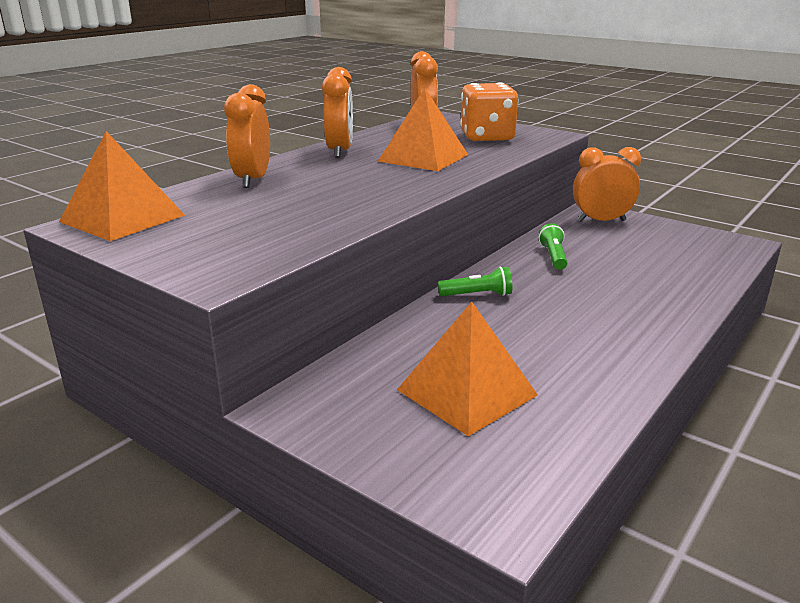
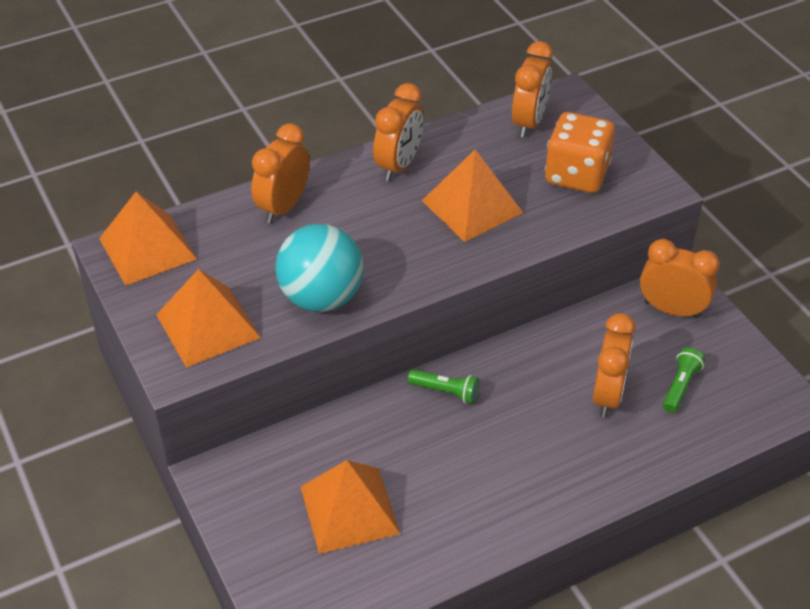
camera: 25 degrees right, 20 degrees up
green flashlight [539,223,568,270] -> green flashlight moved to [663,348,705,413]
none -> orange pyramid [156,269,261,368]
none -> turquoise ball [275,224,363,312]
none -> orange clock [593,313,636,417]

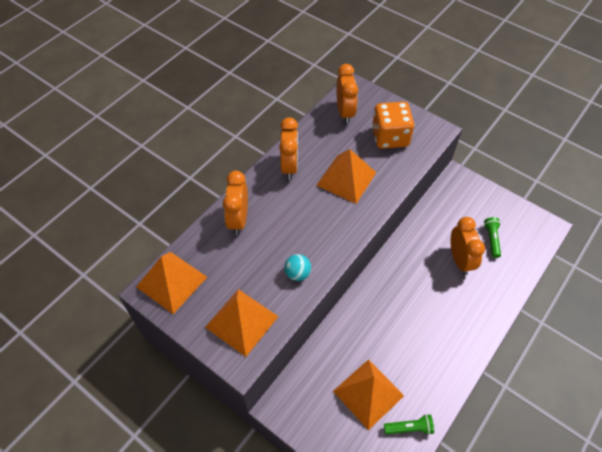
camera: 25 degrees left, 10 degrees up
turquoise ball [275,224,363,312] -> turquoise ball [285,254,311,281], size x0.48
green flashlight [408,369,480,404] -> green flashlight moved to [384,414,434,435]
orange clock [640,239,720,319] -> none

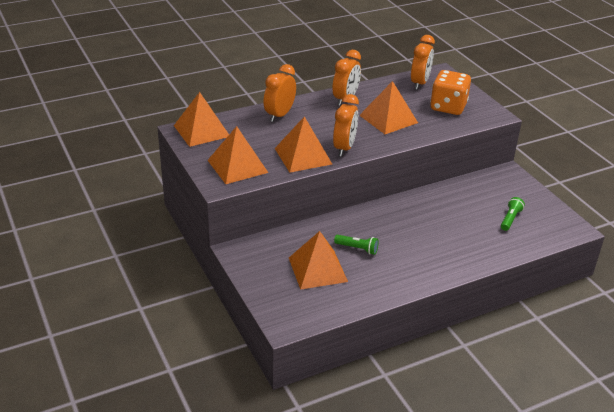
camera: 25 degrees right, 20 degrees down
turquoise ball [285,254,311,281] -> orange pyramid [275,116,332,172]
green flashlight [384,414,434,435] -> green flashlight moved to [334,235,379,255]
orange clock [451,217,485,275] -> orange clock moved to [333,94,359,156]

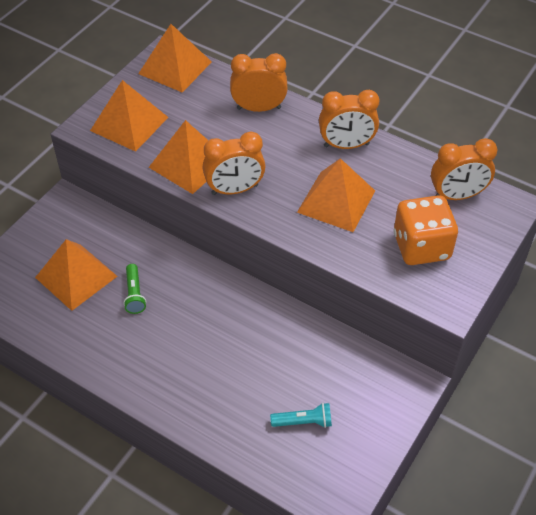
camera: 60 degrees right, 15 degrees up
green flashlight [501,197,525,231] -> turquoise flashlight [270,403,332,428]

